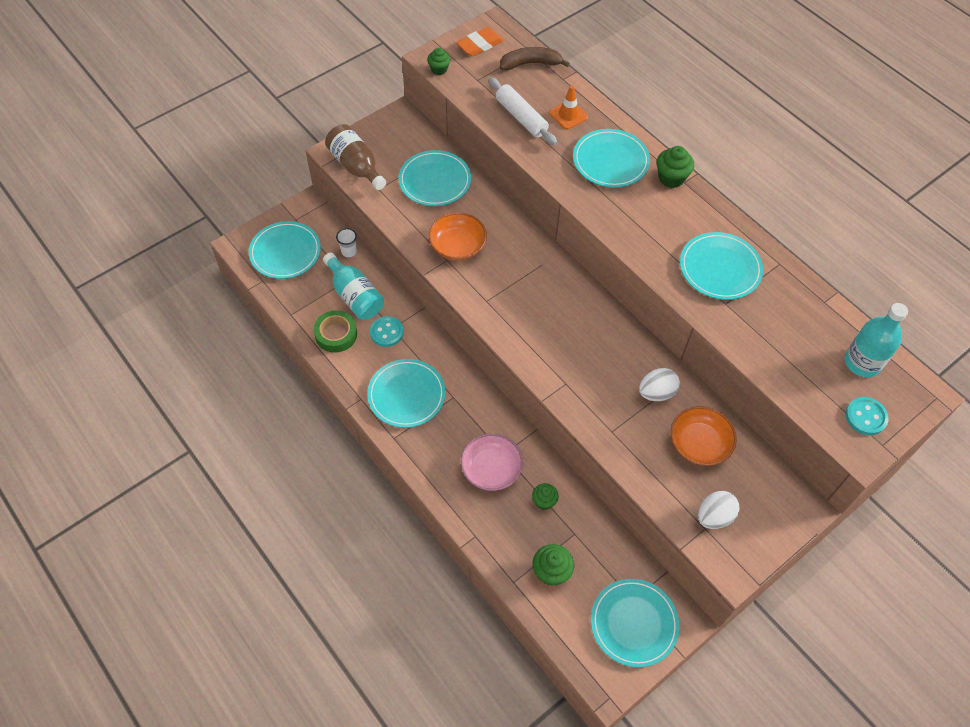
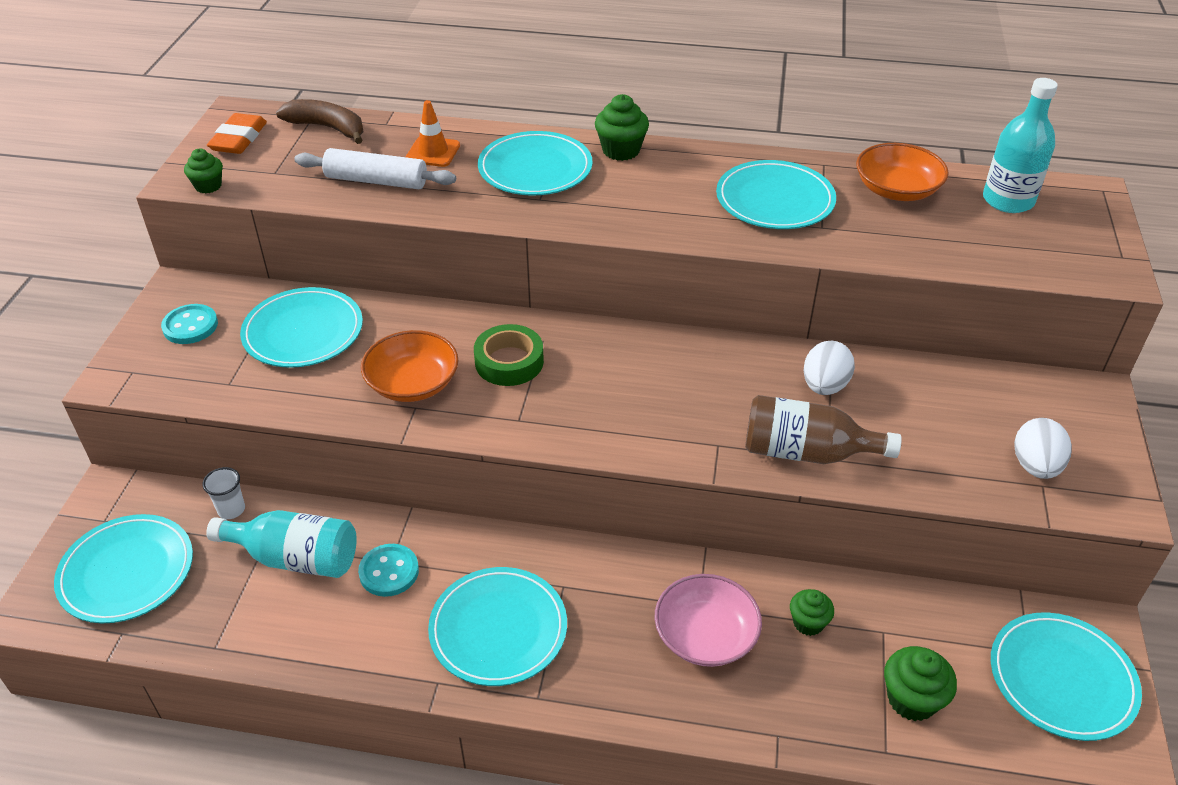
camera: 40 degrees left, 15 degrees down
green tape [314,310,357,353] -> green tape moved to [474,324,544,386]
brown bottle [325,124,386,190] -> brown bottle moved to [745,395,902,464]
brown banana [500,47,570,70] -> brown banana turned 75 degrees clockwise [276,99,363,144]
orange bowl [670,406,737,466] -> orange bowl moved to [856,143,949,201]
turquoise button [846,397,889,435] -> turquoise button moved to [161,304,218,344]

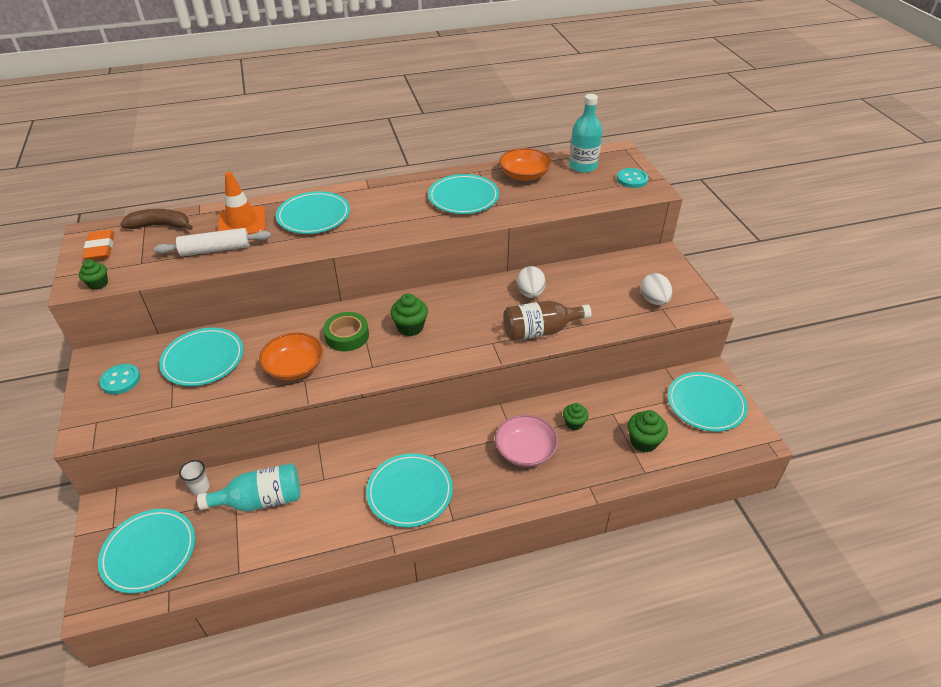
camera: 25 degrees left, 0 degrees up
turquoise button [358,544,419,597] -> turquoise button moved to [617,168,648,188]
orange traffic cone [406,100,460,167] -> orange traffic cone [218,172,266,235], size x1.52
green cupcake [595,94,649,161] -> green cupcake moved to [390,294,428,336]

